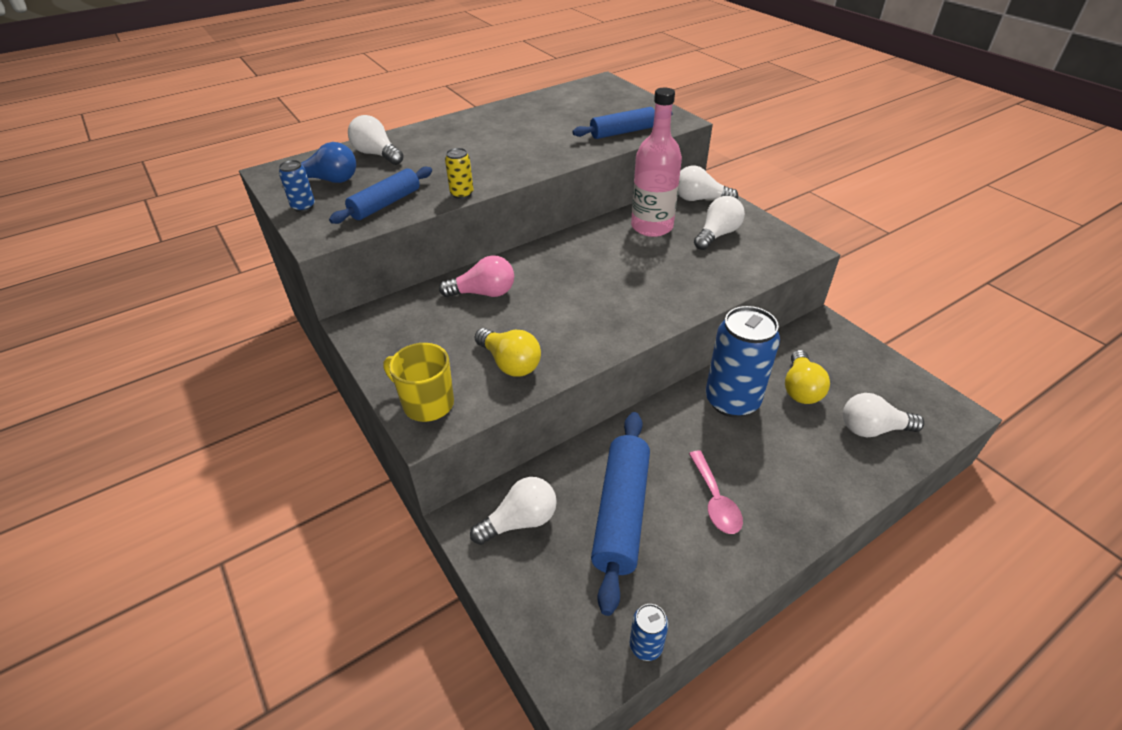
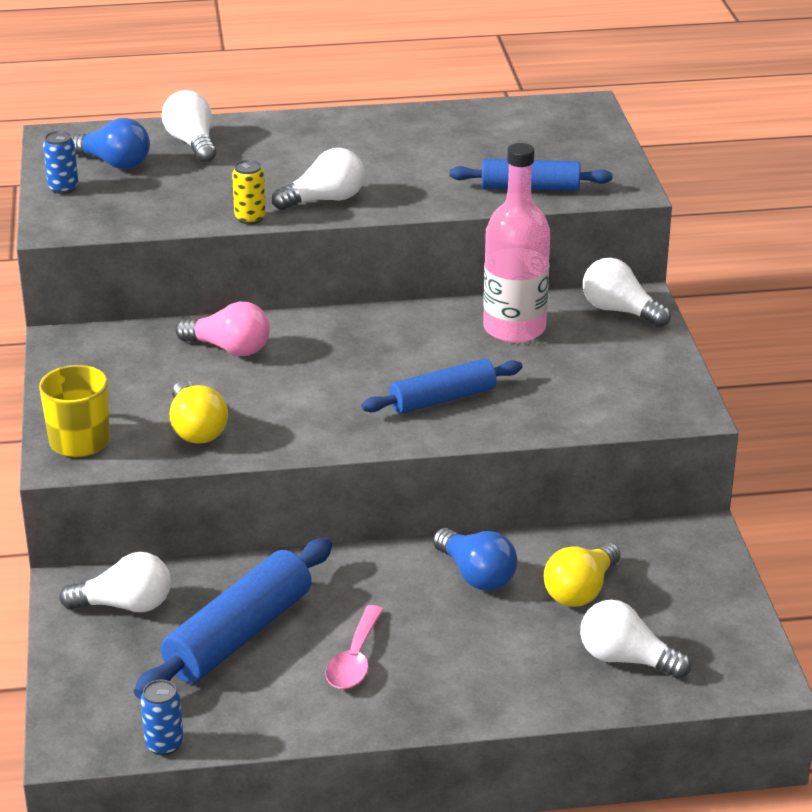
camera: 25 degrees right, 10 degrees down
blue rolling pin [329,167,432,224] -> blue rolling pin moved to [361,358,522,414]
white light bulb [694,196,745,250] -> white light bulb moved to [272,148,365,210]
blue can [706,306,780,418] -> blue light bulb [433,528,518,591]

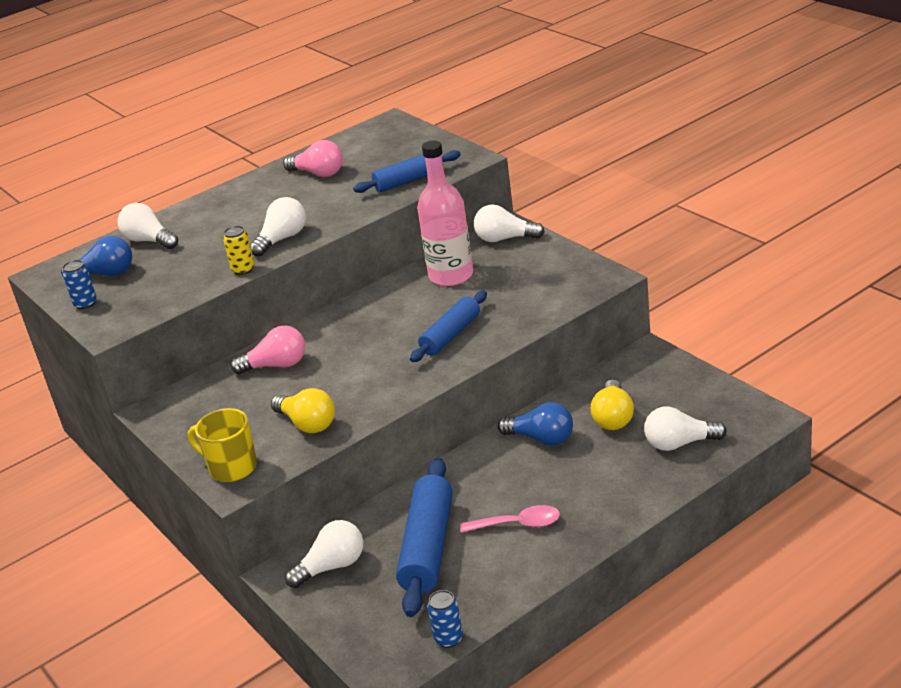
camera: 25 degrees left, 0 degrees up
pink spoon [325,605,384,689] -> pink spoon turned 75 degrees counterclockwise [460,505,560,533]
none -> pink light bulb [283,140,343,177]

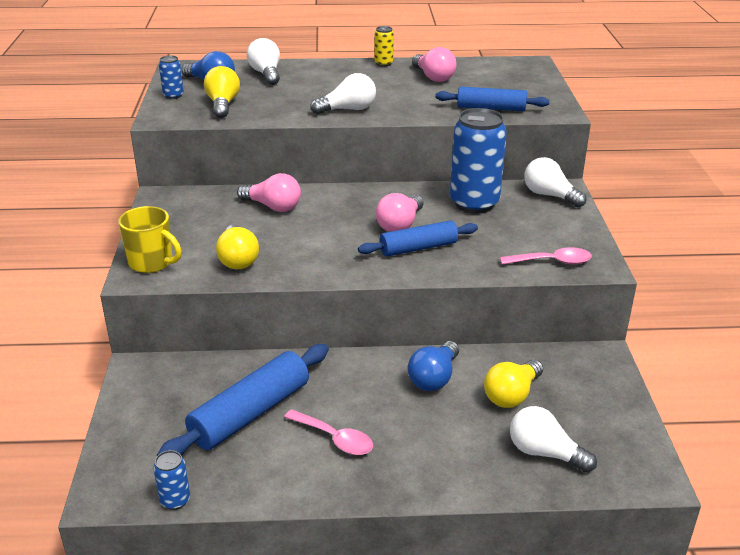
camera: 30 degrees right, 0 degrees up
yellow mug [188,408,257,482] -> yellow mug turned 150 degrees clockwise [118,206,182,273]
yellow can [223,226,255,275] -> yellow can moved to [374,26,394,67]
white light bulb [285,520,363,588] -> none
pink bottle [417,141,473,286] -> blue can [450,108,507,213]
blue light bulb [498,402,573,446] -> blue light bulb turned 60 degrees clockwise [408,341,459,391]
none -> yellow light bulb [204,66,240,118]
none -> pink light bulb [376,193,424,232]
none -> pink spoon [500,247,592,265]

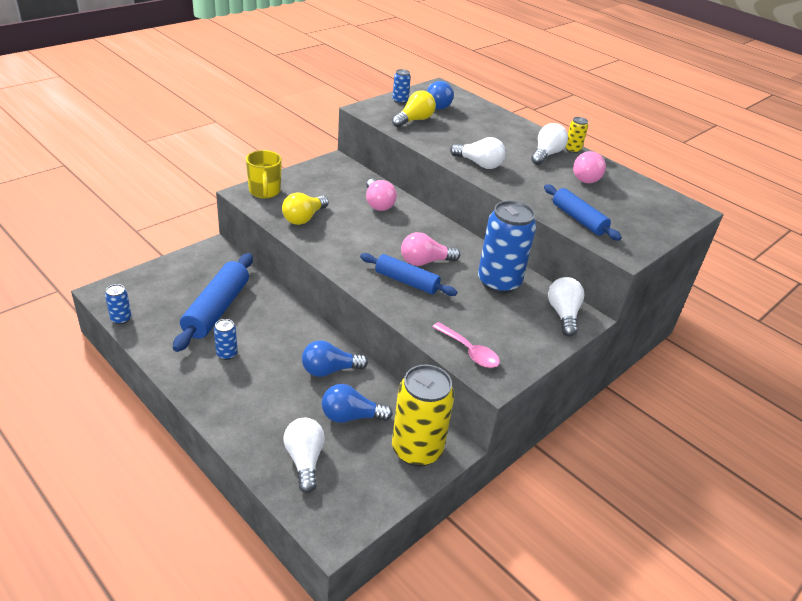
camera: 45 degrees right, 5 degrees up
blue rolling pin [157,344,329,456] -> blue rolling pin turned 75 degrees counterclockwise [173,253,253,352]
white light bulb [247,38,280,85] -> white light bulb moved to [531,123,568,165]
pink spoon [284,409,373,455] -> blue can [214,319,238,360]
yellow light bulb [484,359,543,408] -> blue light bulb [322,384,393,423]
none -> yellow can [392,365,454,467]

